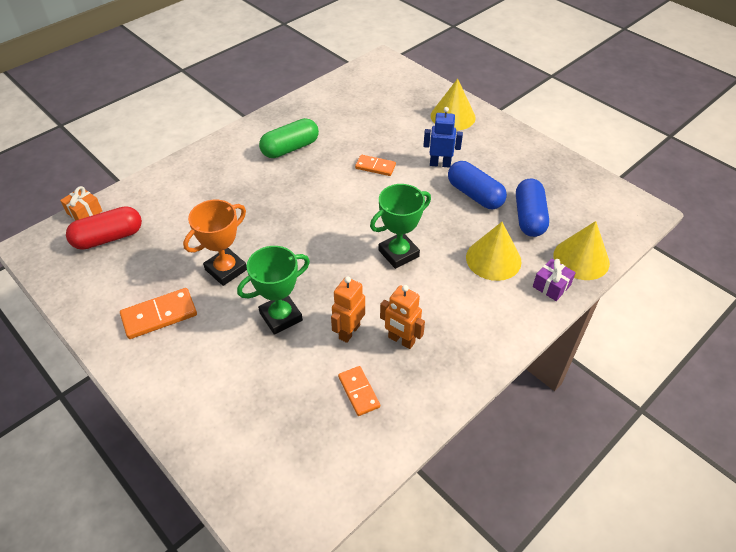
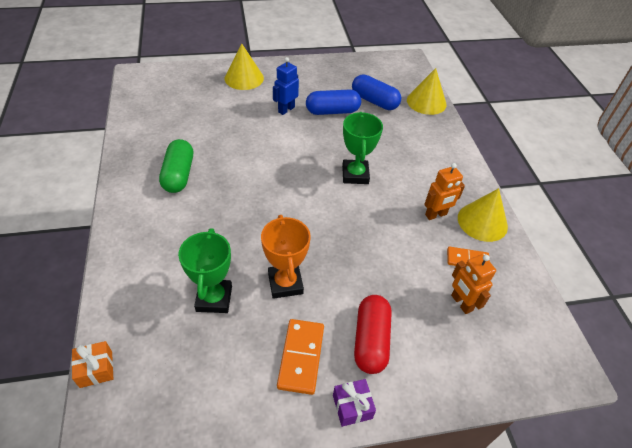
camera: 60 degrees left, 0 degrees up
red capsule [66,206,142,250] -> red capsule moved to [354,295,392,374]
green trophy [237,246,310,335] -> green trophy moved to [178,228,232,313]
orange robot [331,276,365,343] -> orange robot moved to [451,254,496,314]
orange domino [355,155,396,176] -> none
yellow cone [466,222,521,281] -> yellow cone moved to [458,188,508,242]
purple gift [533,258,576,301] -> purple gift moved to [333,379,376,427]

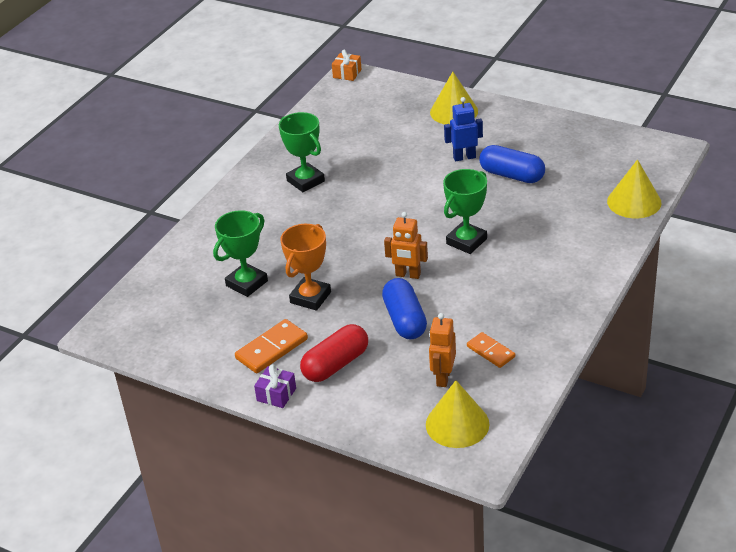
camera: 45 degrees right, 10 degrees down
orange gift [71,341,113,388] -> orange gift moved to [332,50,361,81]
green capsule [159,139,193,193] -> green trophy [279,112,325,192]
blue capsule [352,74,401,110] -> blue capsule moved to [382,278,427,339]
orange robot [424,163,465,220] -> orange robot moved to [384,212,428,279]
yellow cone [458,188,508,242] -> yellow cone moved to [426,380,490,448]

